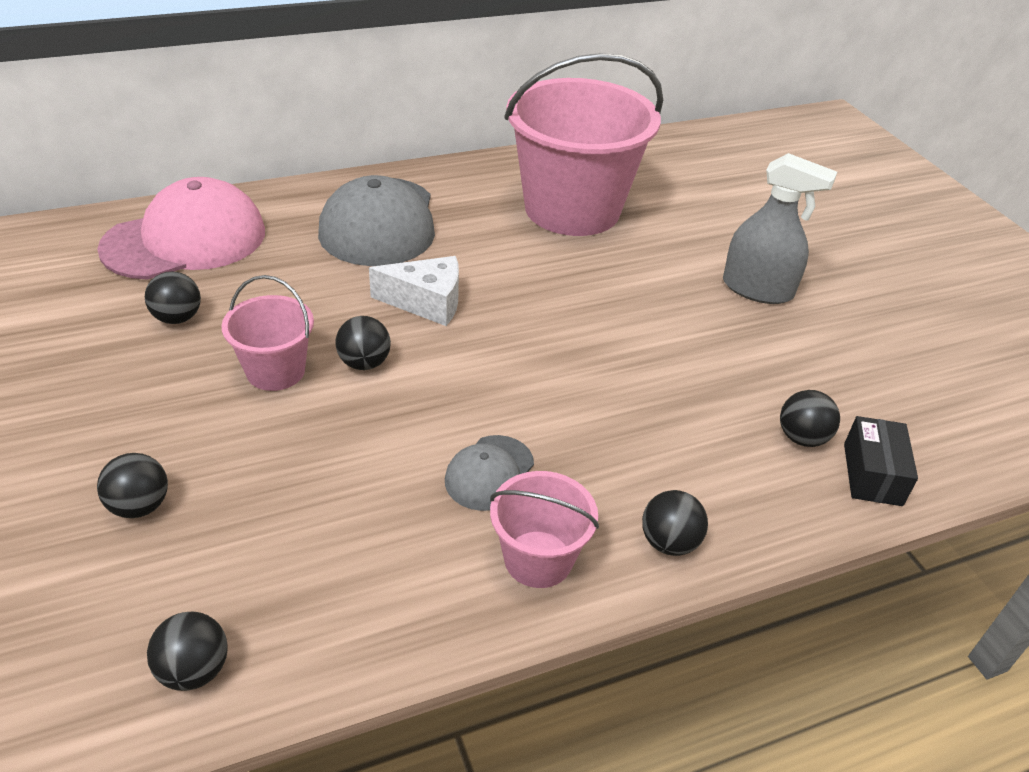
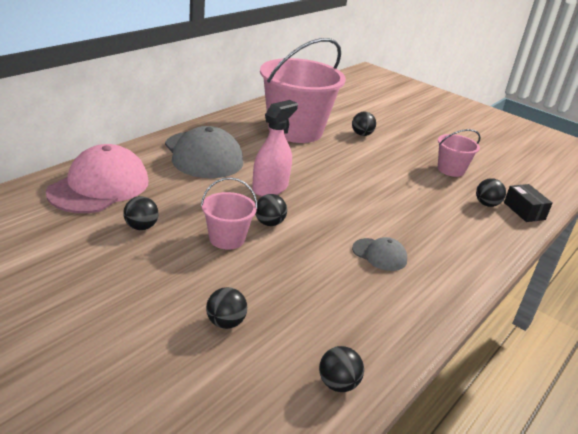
camera: 30 degrees left, 10 degrees down
white cheese [369,256,459,326] -> pink spray bottle [252,100,298,196]
grey cap [445,435,534,511] -> grey cap turned 60 degrees counterclockwise [352,237,407,271]
pink bucket [490,471,599,588] -> pink bucket moved to [438,129,481,177]
black ball [642,490,708,556] -> black ball moved to [352,112,376,136]
grey spray bottle [723,153,837,304] -> none

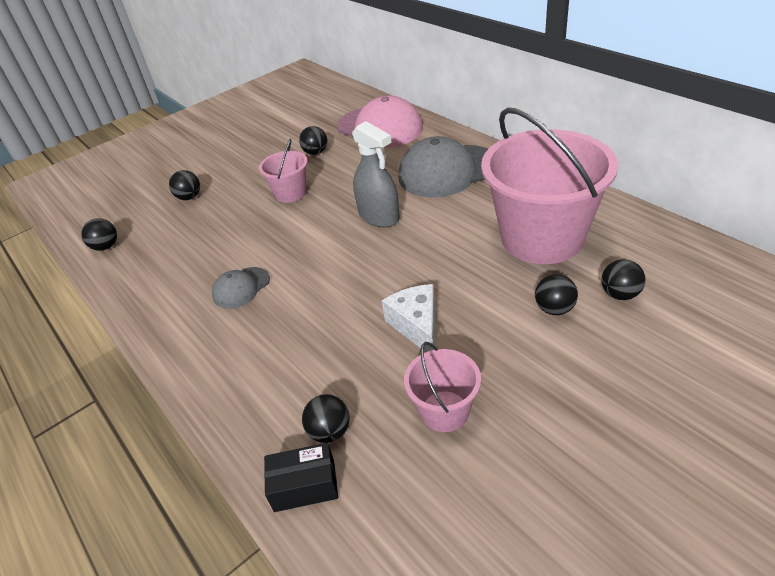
camera: 110 degrees right, 10 degrees up
pink spray bottle [252,100,298,196] -> grey spray bottle [352,121,400,227]
black ball [255,194,287,226] -> black ball moved to [602,259,646,300]
none -> white cheese [382,284,435,352]

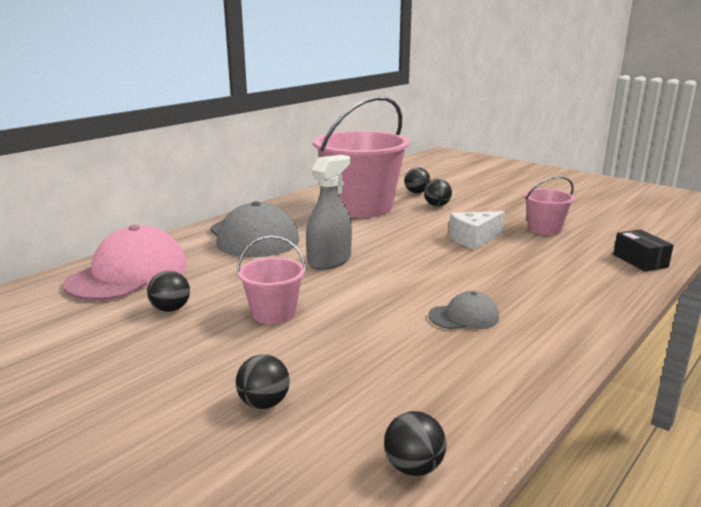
camera: 105 degrees left, 20 degrees down
grey cap [212,267,270,309] -> grey cap turned 45 degrees counterclockwise [428,291,499,329]
black ball [302,394,350,443] -> none

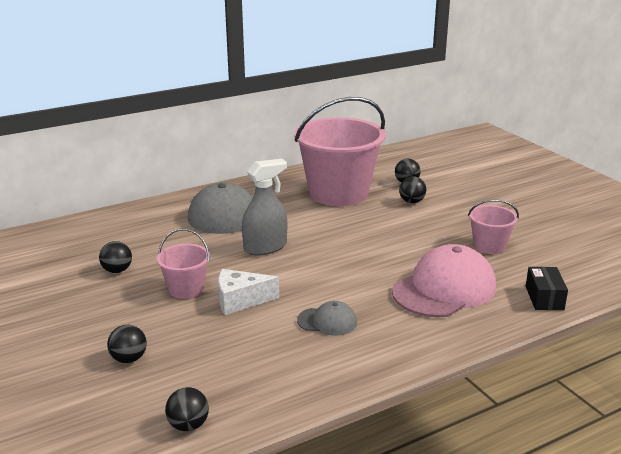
camera: 20 degrees right, 5 degrees up
pink cap [63,225,187,301] -> pink cap moved to [392,244,496,318]
white cheese [449,211,505,249] -> white cheese moved to [218,269,279,315]

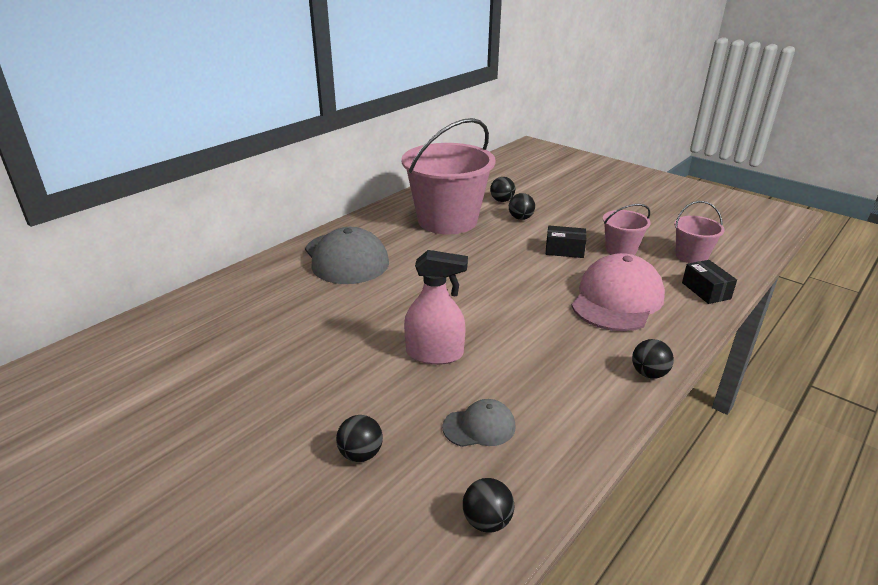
camera: 20 degrees left, 5 degrees up
black ball [99,241,132,273] -> black ball moved to [632,339,674,378]
pink bucket [156,229,210,299] -> pink bucket moved to [674,201,725,263]
white cheese [218,269,279,315] -> pink spray bottle [404,250,468,365]
grey spray bottle [242,159,287,255] -> none
grey cap [297,301,357,336] -> grey cap moved to [442,399,516,447]
none -> black box [546,226,586,258]

